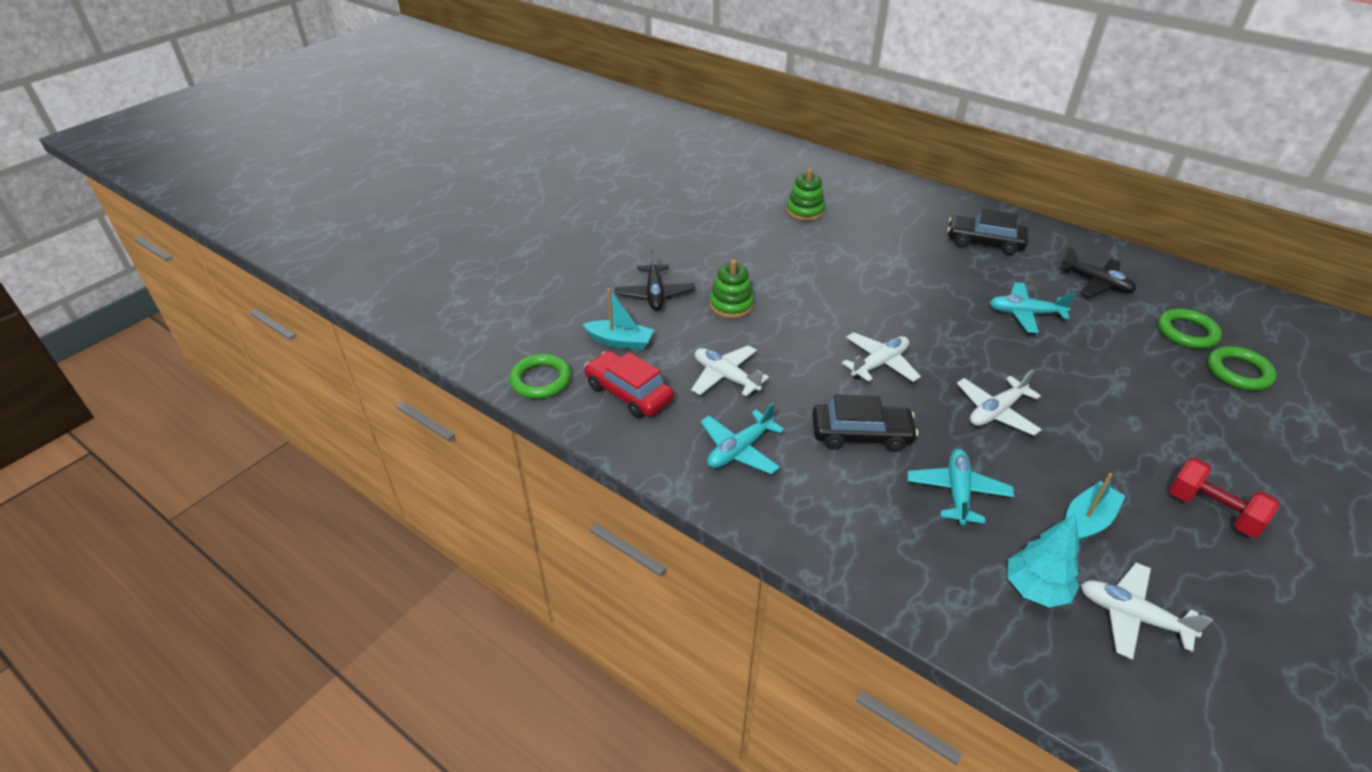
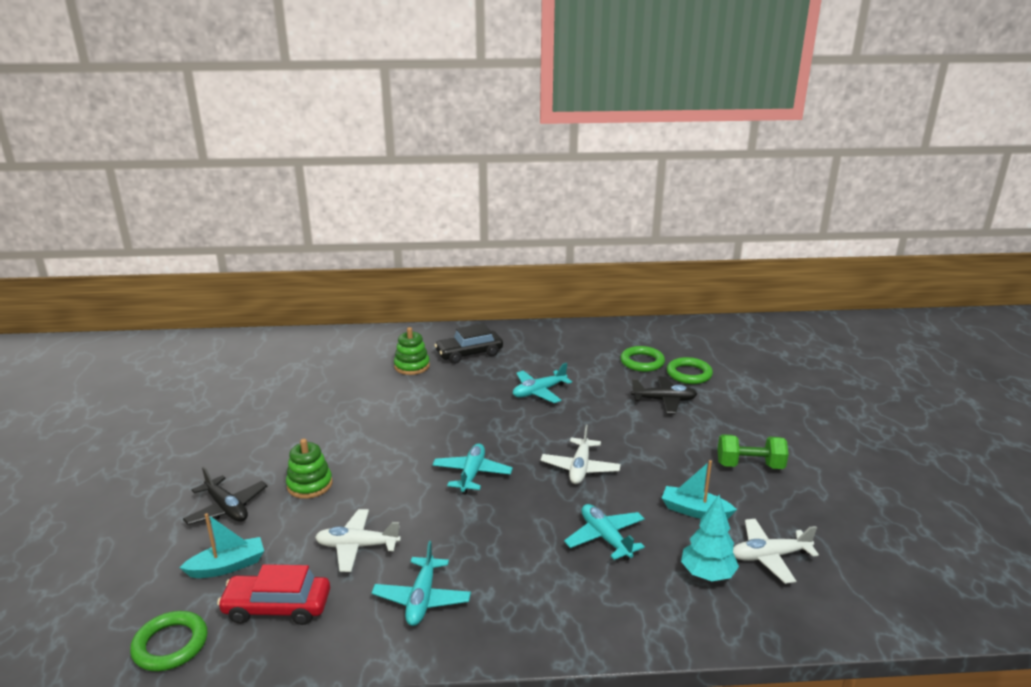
camera: 40 degrees left, 15 degrees down
green stacking toy [786,168,825,221] -> green stacking toy moved to [394,327,430,375]
black car [812,394,918,452] -> none
white plane [842,332,921,382] -> turquoise plane [432,443,513,494]
black plane [1060,246,1136,297] -> black plane moved to [631,376,697,414]
turquoise boat [1066,473,1125,541] -> turquoise boat turned 75 degrees counterclockwise [662,460,737,519]
red dumbbell [1169,458,1280,537] -> green dumbbell [718,434,789,469]

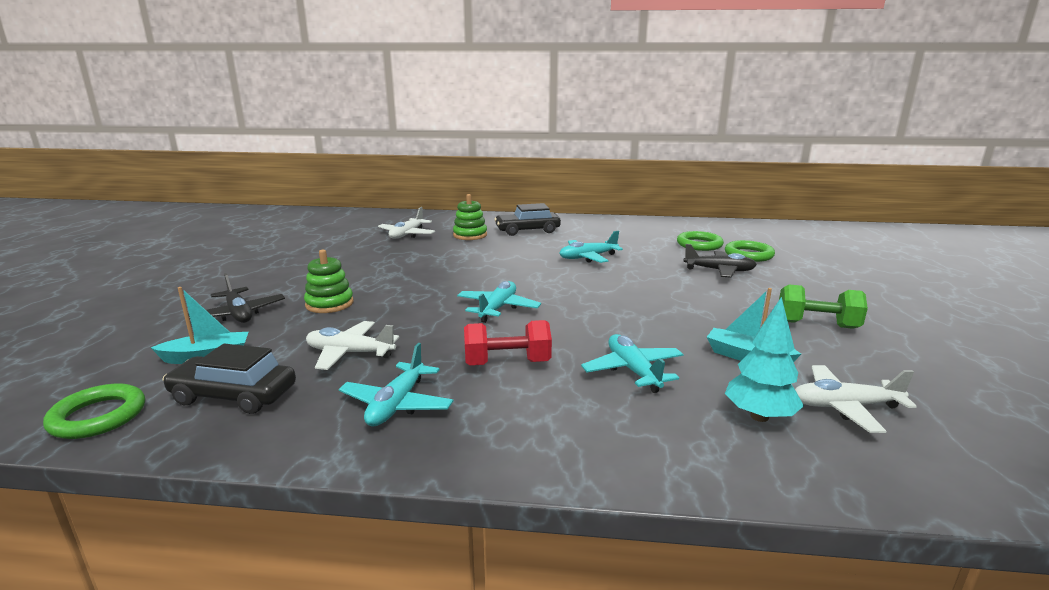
camera: 10 degrees right, 5 degrees down
red car [217,564,330,625] -> black car [162,344,296,414]
white plane [540,425,621,484] -> white plane moved to [378,207,435,239]
none -> red dumbbell [464,320,552,366]

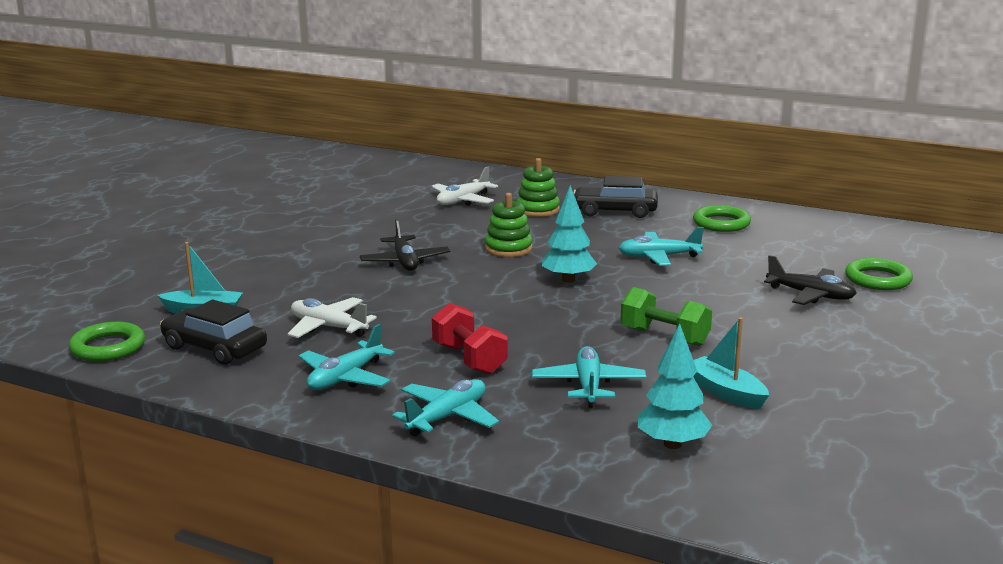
camera: 20 degrees right, 0 degrees up
black plane [188,273,285,323] -> black plane moved to [360,219,450,271]
green stacking toy [304,250,354,313] -> green stacking toy moved to [485,193,533,257]
turquoise plane [457,281,541,323] -> turquoise plane moved to [392,379,499,436]
red dumbbell [464,320,552,366] -> red dumbbell turned 45 degrees clockwise [432,303,508,374]
green ring [677,231,724,251] -> green ring moved to [693,205,751,232]
green dumbbell [779,284,868,329] -> green dumbbell moved to [620,287,712,346]
white plane [795,365,917,433] -> none
none -> turquoise tree [542,185,597,283]

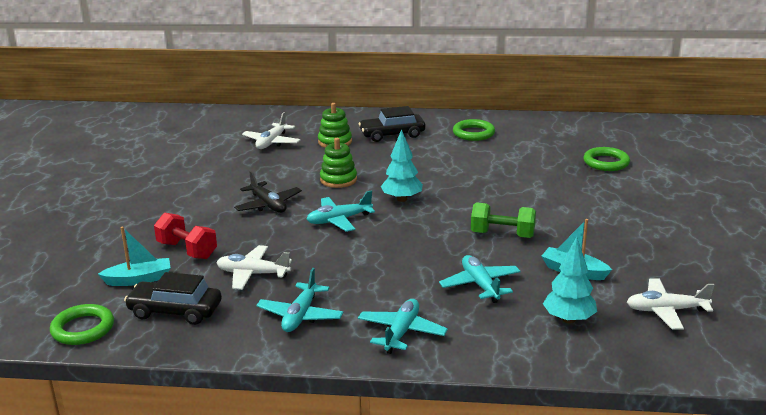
camera: 20 degrees left, 5 degrees up
red dumbbell [432,303,508,374] -> red dumbbell moved to [154,213,217,259]
turquoise plane [619,227,704,266] -> turquoise plane moved to [307,190,375,232]
black plane [764,255,857,305] -> none
none -> white plane [627,278,714,330]

